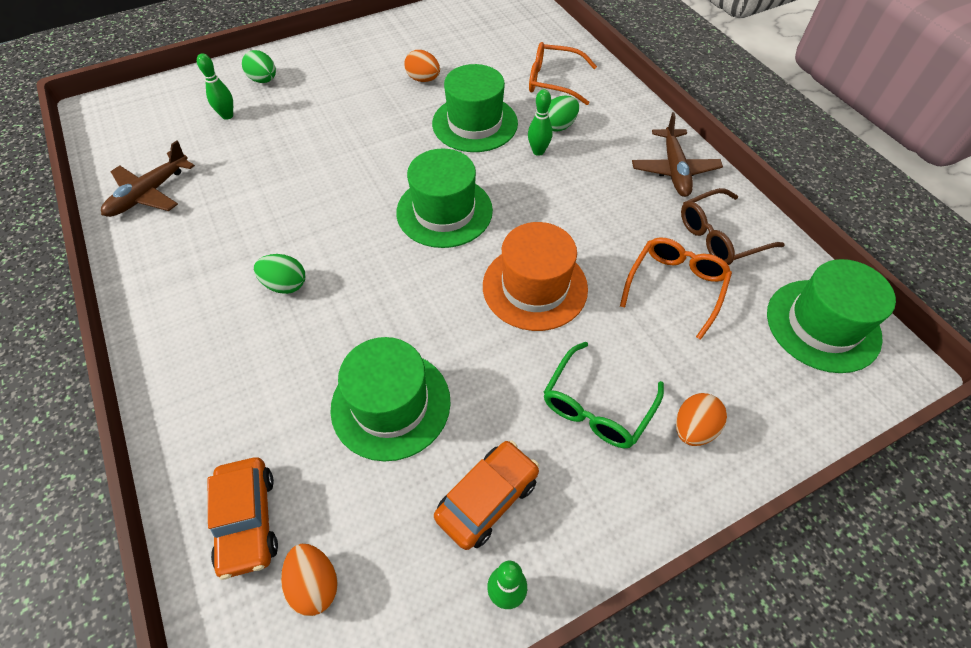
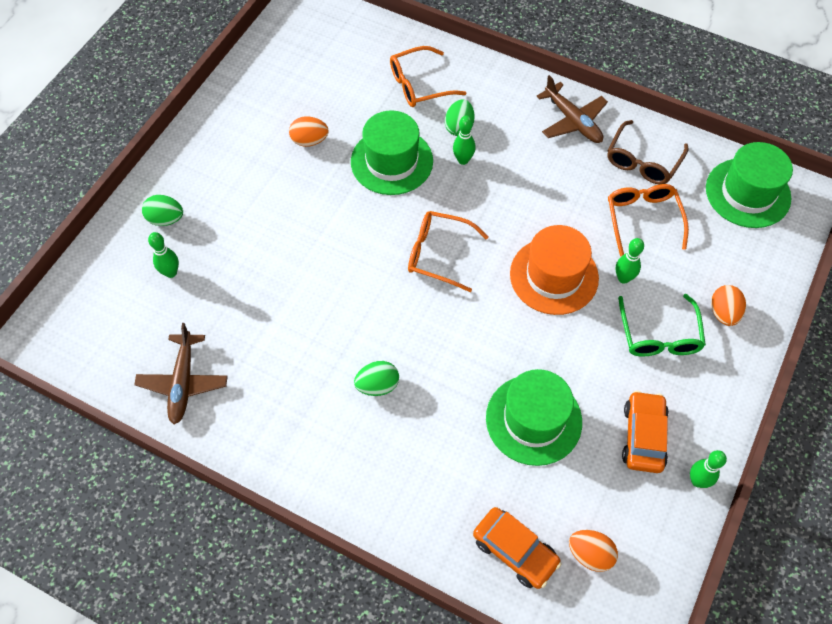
camera: 35 degrees left, 5 degrees up
green hat [396,149,493,248] -> orange glasses [408,211,488,292]
none -> green bowling pin [616,238,644,284]

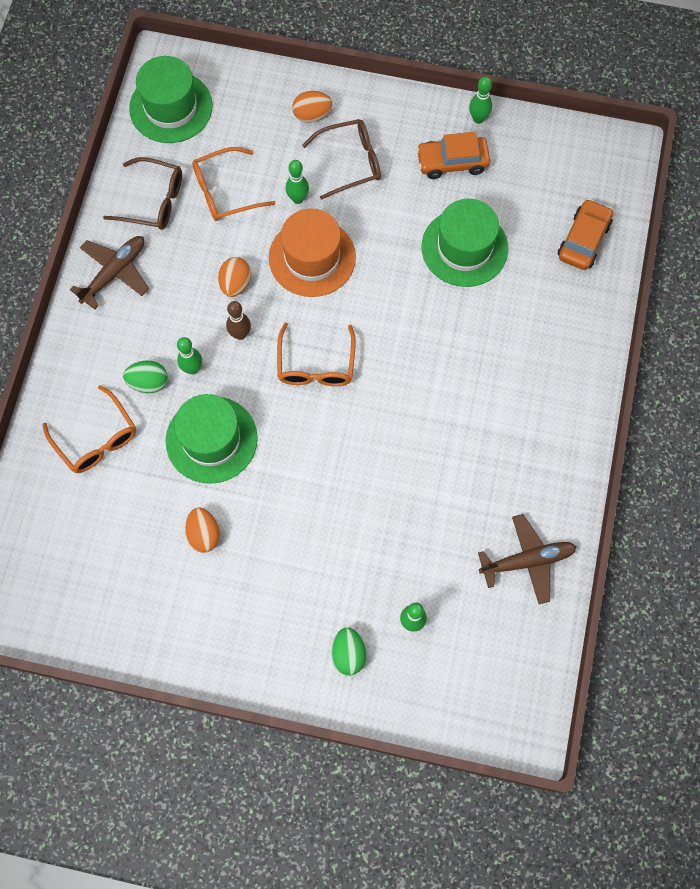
camera: 105 degrees left, 10 degrees up
green egg [354,361,399,396] -> none
orange egg [569,530,618,572] -> orange egg moved to [218,257,251,297]
green glasses [618,294,706,357] -> brown glasses [302,119,381,200]
none -> brown bowling pin [226,301,251,340]

